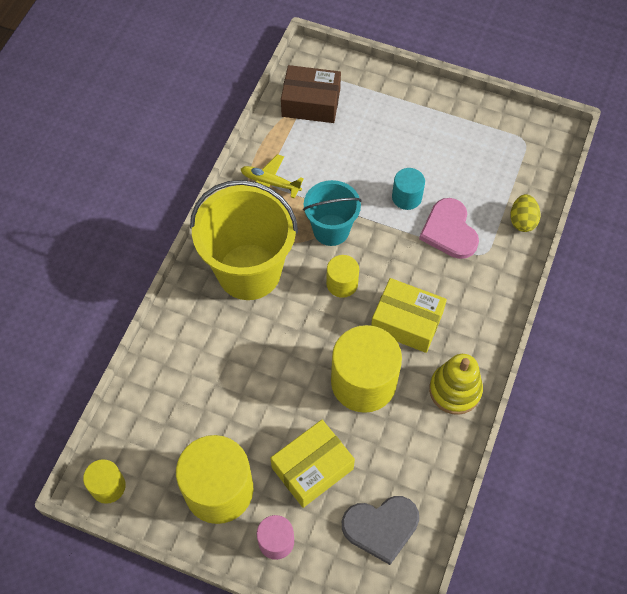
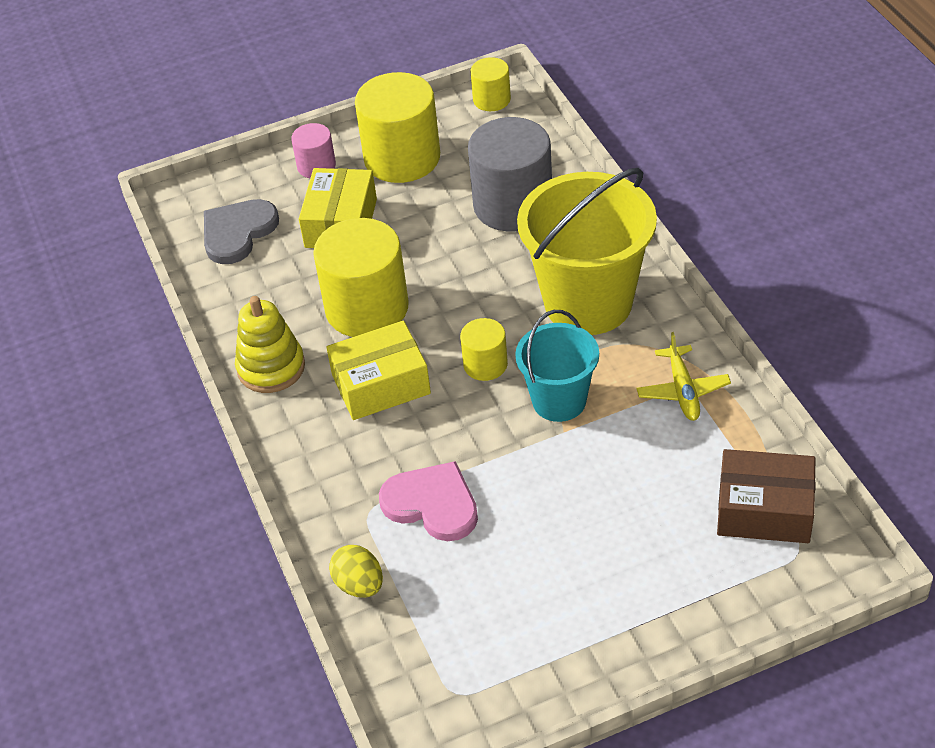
camera: 140 degrees right, 15 degrees down
yellow plane [241,154,304,198] -> yellow plane turned 105 degrees clockwise [637,332,731,421]
brown box [281,65,341,123] -> brown box turned 45 degrees clockwise [717,449,816,543]
turquoise cylinder [392,168,425,210] -> none
none -> grey cylinder [468,117,552,231]

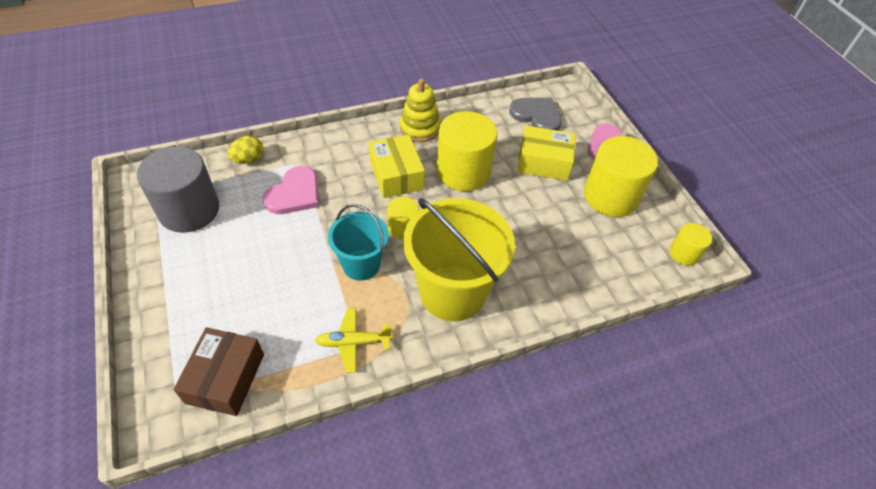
camera: 85 degrees right, 5 degrees up
grey cylinder [468,117,552,231] -> grey cylinder moved to [137,147,219,233]

